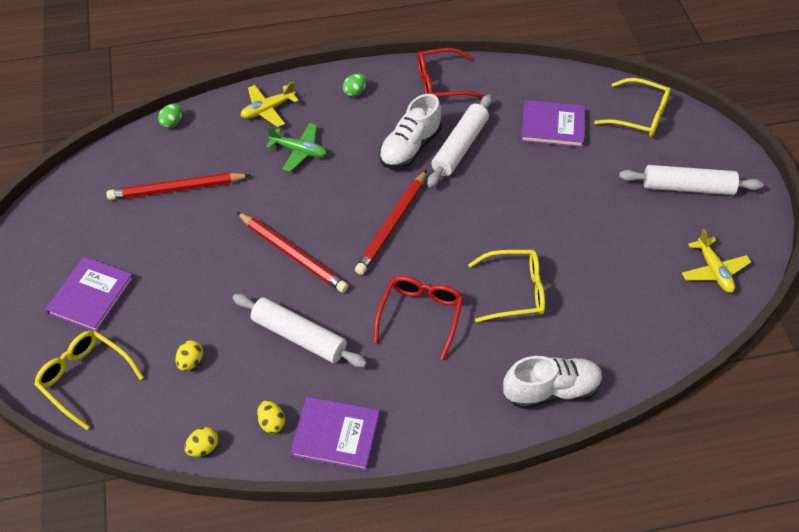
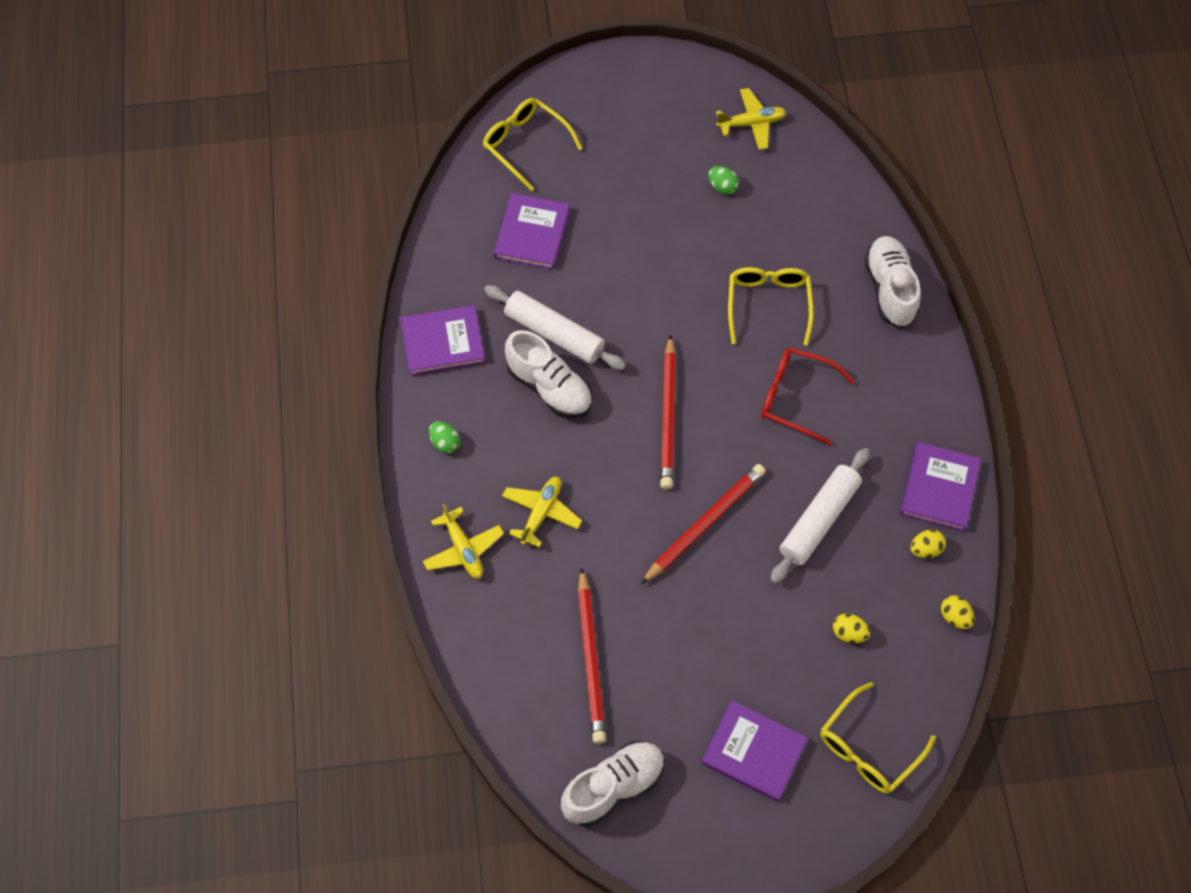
camera: 85 degrees left, 10 degrees up
green egg [158,103,183,128] -> green egg moved to [708,166,739,194]
green plane [266,123,327,171] -> yellow plane [502,477,582,547]
red pencil [355,170,427,275] -> red pencil turned 60 degrees clockwise [660,334,676,489]
red glasses [417,48,485,99] -> purple book [400,305,485,376]
yellow glasses [594,78,671,137] -> yellow glasses turned 75 degrees counterclockwise [483,98,583,191]
white rolling pin [619,165,763,195] -> none
none -> white shoe [561,741,665,827]

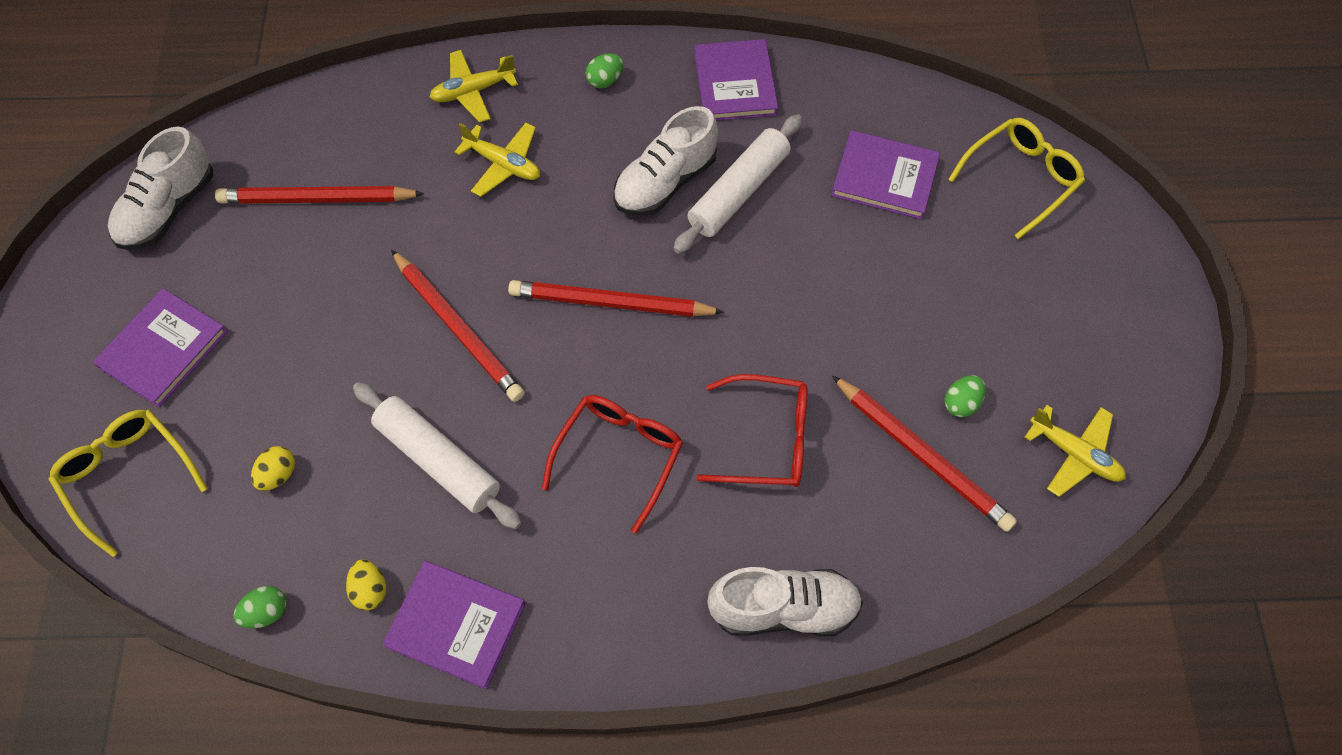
camera: 95 degrees right, 0 degrees up
white shoe [561,741,665,827] -> white shoe turned 60 degrees clockwise [108,126,213,250]
yellow plane [716,88,786,150] -> yellow plane turned 45 degrees counterclockwise [1025,405,1126,497]
yellow glasses [728,267,814,346] -> red glasses [696,374,807,487]
yellow egg [941,595,974,629] -> green egg [233,586,287,628]
none -> red pencil [832,375,1017,532]

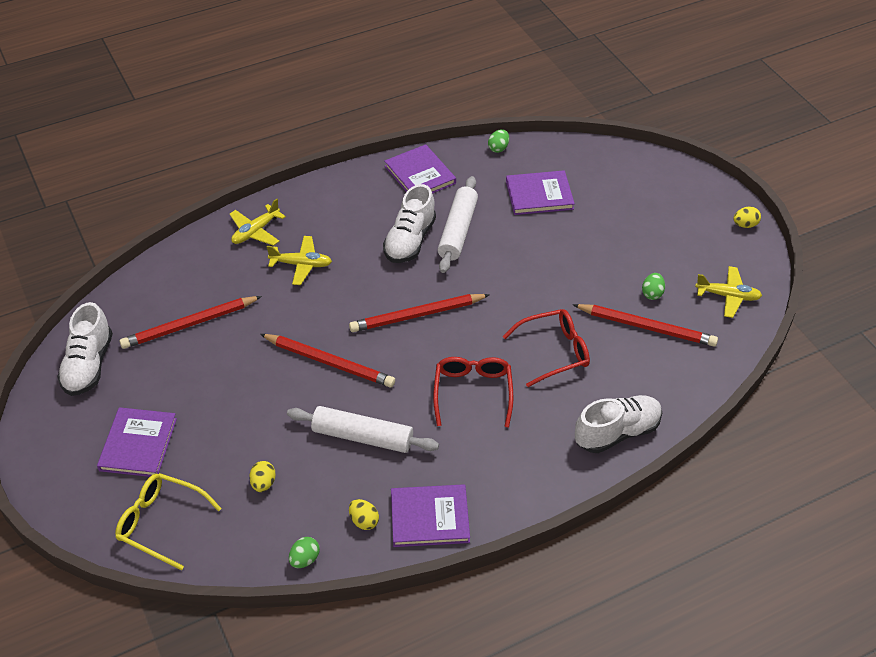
camera: 25 degrees left, 15 degrees down
green egg [586,54,623,88] -> green egg moved to [488,129,509,153]
yellow glasses [948,118,1085,239] -> none
none -> yellow egg [733,207,761,228]

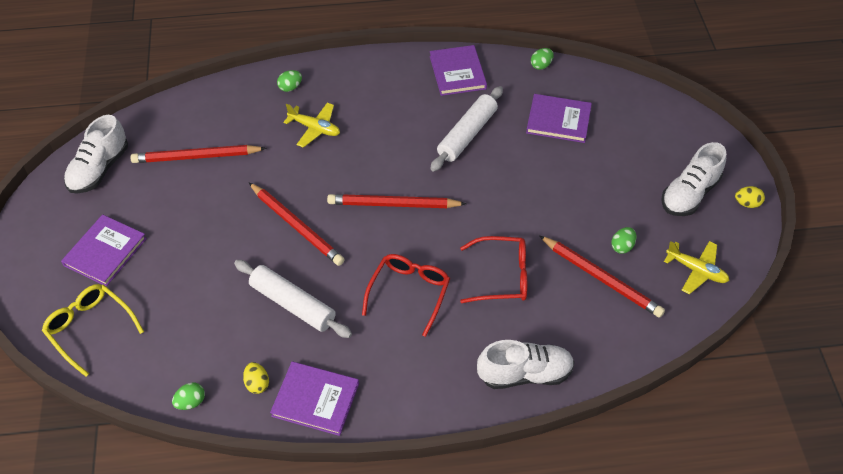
camera: 20 degrees right, 5 degrees up
yellow plane [230,199,286,246] -> green egg [277,70,302,92]
yellow egg [249,461,276,492] -> none
white shoe [383,184,436,263] -> white shoe moved to [661,142,726,216]

